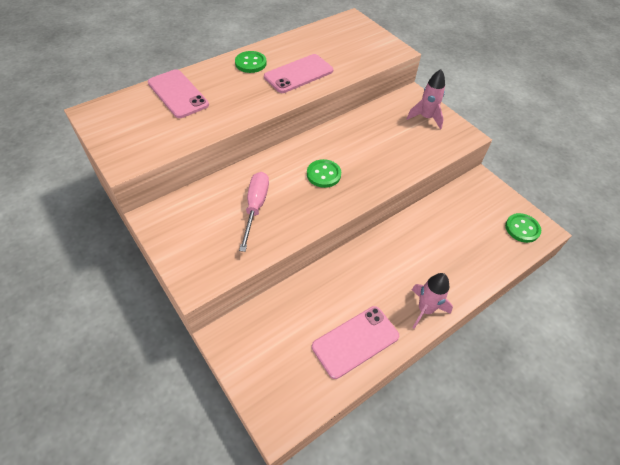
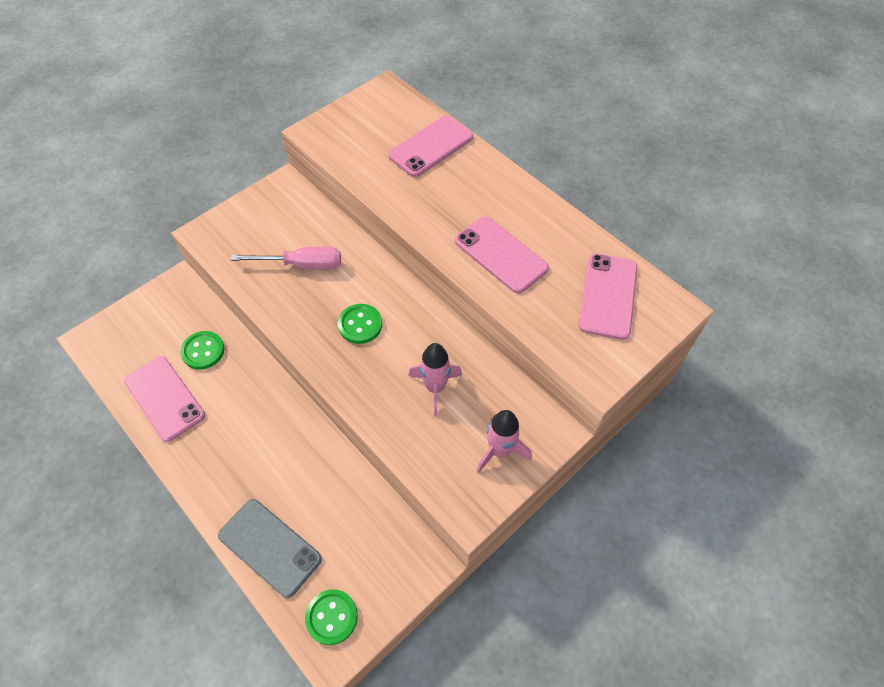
camera: 85 degrees right, 5 degrees up
green button [235,51,267,73] -> green button moved to [180,331,224,369]
pink rocket [412,273,453,329] -> pink rocket moved to [408,343,462,416]
none -> grey phone [218,499,322,598]
none -> pink phone [578,254,637,340]

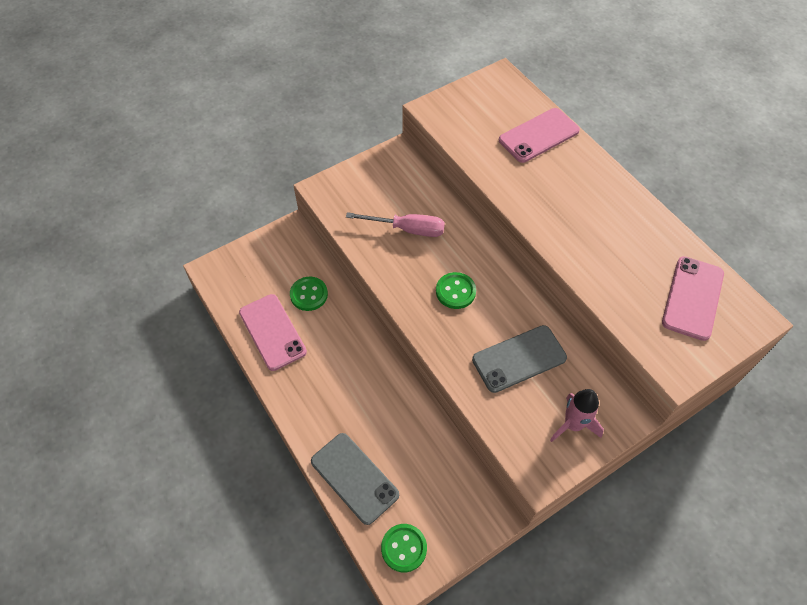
camera: 10 degrees right, 0 degrees up
pink rocket [408,343,462,416] -> grey phone [472,325,567,393]
pink phone [455,216,549,294] -> none

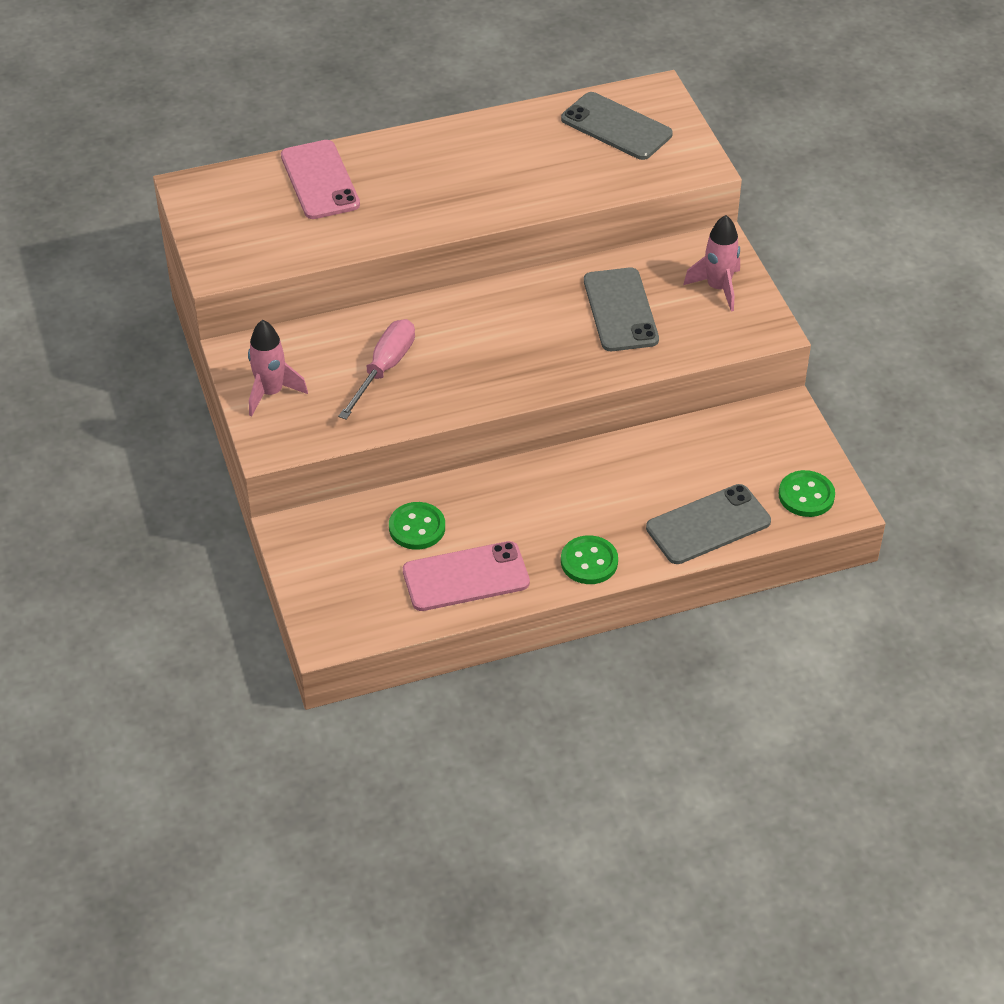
camera: 75 degrees left, 10 degrees down
green button [436,272,476,309] -> green button moved to [561,535,618,584]
pink phone [662,256,724,341] -> grey phone [561,92,673,160]
none -> pink rocket [248,320,308,417]

